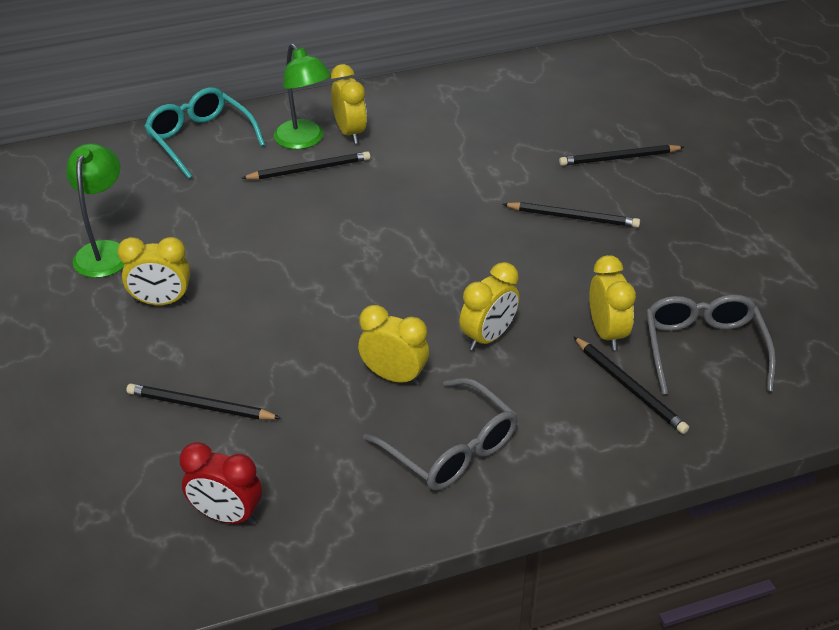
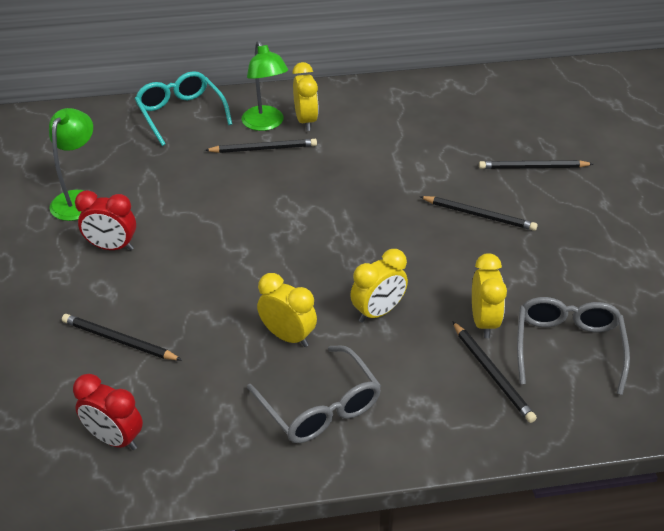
camera: 10 degrees right, 0 degrees up
yellow clock [117,237,190,305] -> red clock [75,190,136,250]

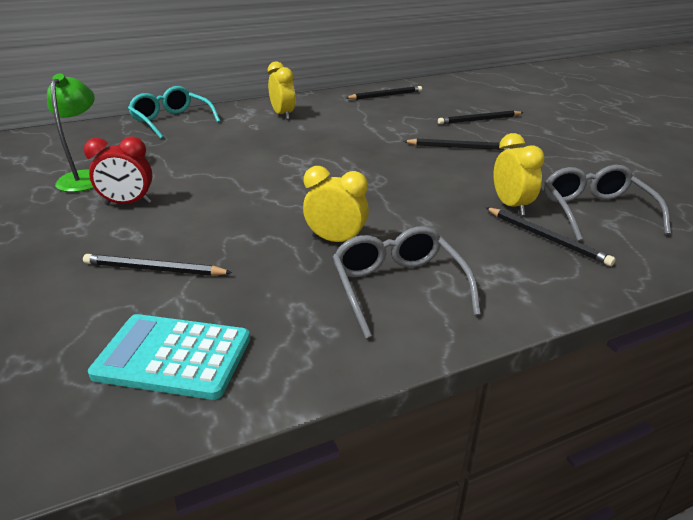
camera: 15 degrees left, 10 degrees down
red clock [73,374,143,450] -> turquoise calculator [88,314,250,400]
black pencil [205,139,317,153] -> black pencil moved to [346,86,422,100]
green lamp [241,41,288,131] -> none
grey glasses [247,346,381,443] -> grey glasses turned 150 degrees counterclockwise [333,226,481,339]
yellow clock [350,249,408,323] -> none

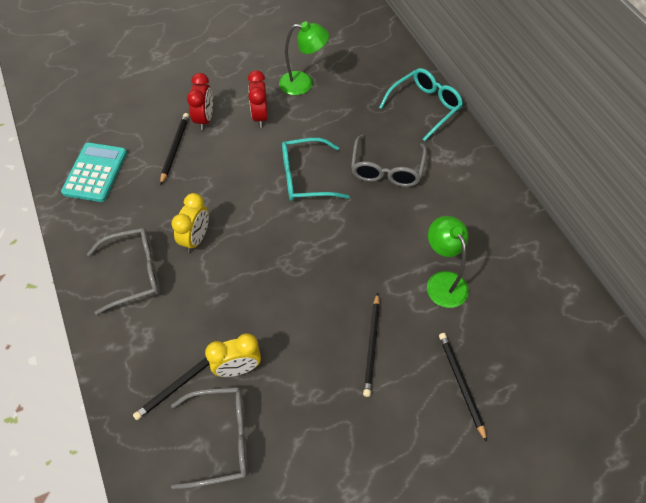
camera: 90 degrees right, 25 degrees up
yellow clock [268,61,295,120] -> none
black pencil [346,86,422,100] -> none
none -> red clock [187,73,213,130]
none -> turquoise glasses [282,138,350,201]
none -> grey glasses [351,135,427,187]
none -> green lamp [427,216,469,308]

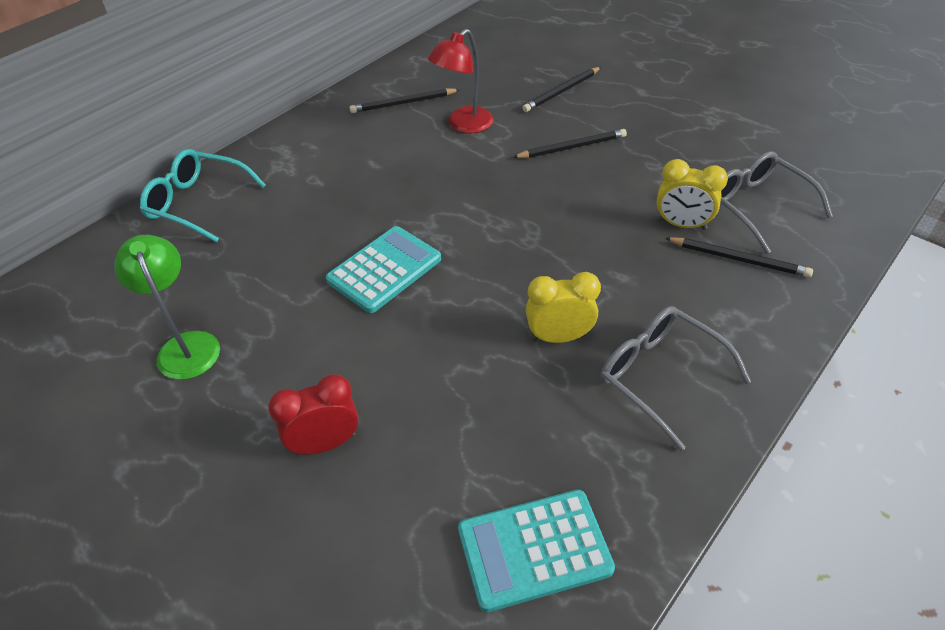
camera: 115 degrees left, 10 degrees down
black pencil [160,113,189,185] -> black pencil moved to [350,88,460,113]
yellow clock [205,333,261,377] -> yellow clock turned 150 degrees clockwise [657,159,728,230]
red clock [248,70,268,128] -> none
turquoise glasses [282,138,350,201] -> turquoise calculator [326,226,441,313]
grey glasses [351,135,427,187] -> none
green lamp [427,216,469,308] -> red lamp [428,29,494,133]

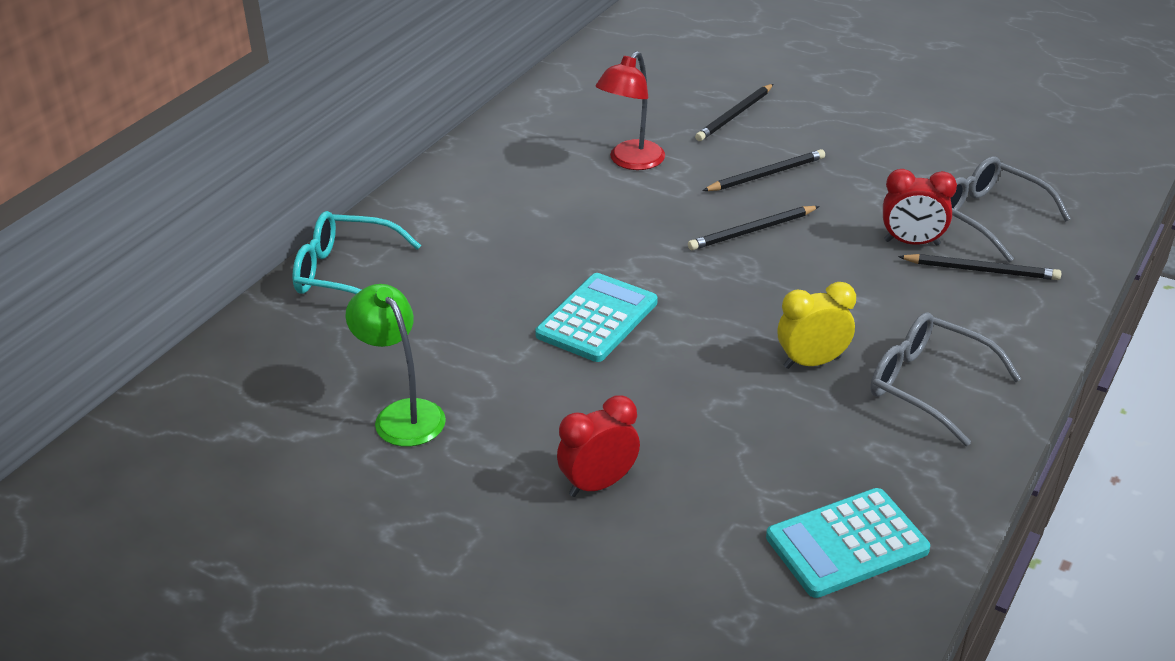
camera: 10 degrees left, 10 degrees down
black pencil [350,88,460,113] -> black pencil moved to [688,206,820,250]
yellow clock [657,159,728,230] -> red clock [883,169,957,245]

